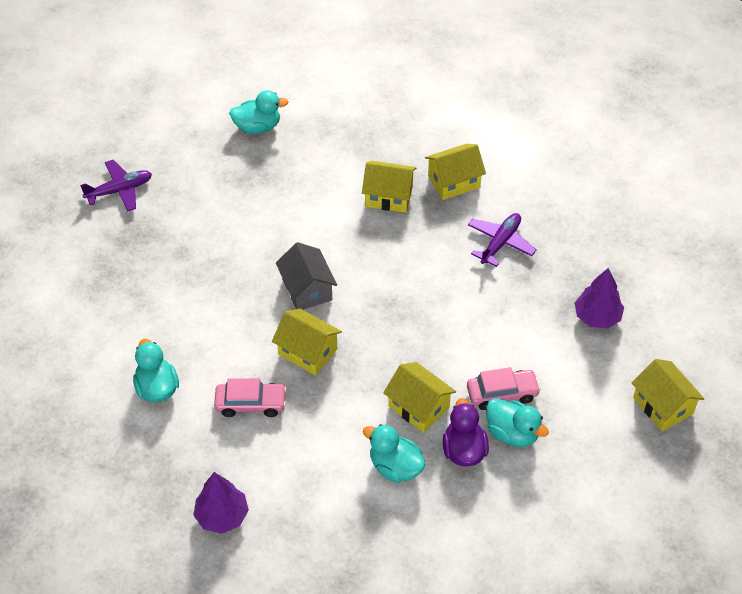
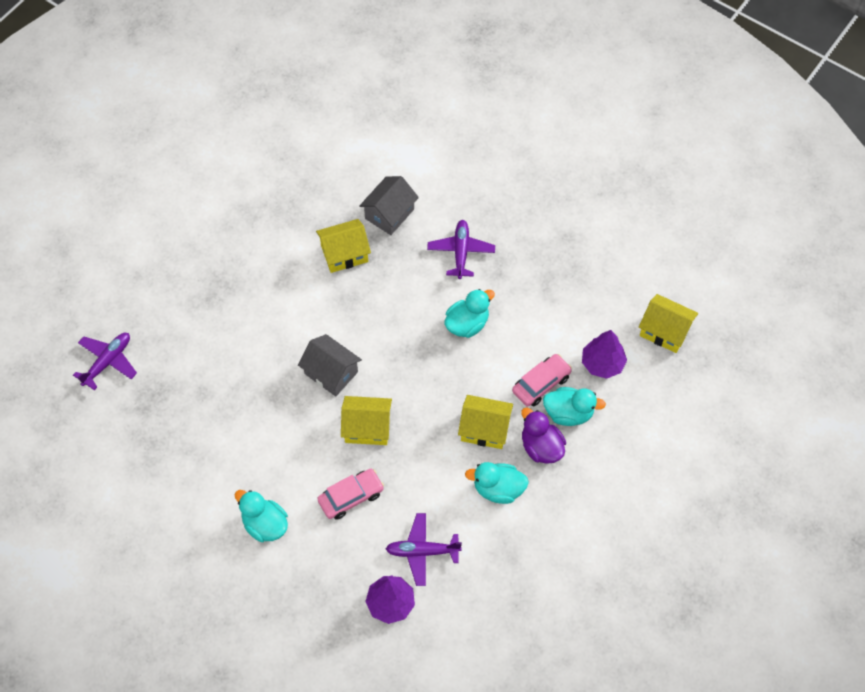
camera: 30 degrees left, 10 degrees up
turquoise duck [229,90,288,134] -> turquoise duck moved to [444,289,495,338]
yellow house [425,144,486,200] -> grey house [359,176,419,235]
purple tree [575,268,624,328] -> purple tree moved to [582,330,627,379]
none -> purple plane [386,513,462,586]

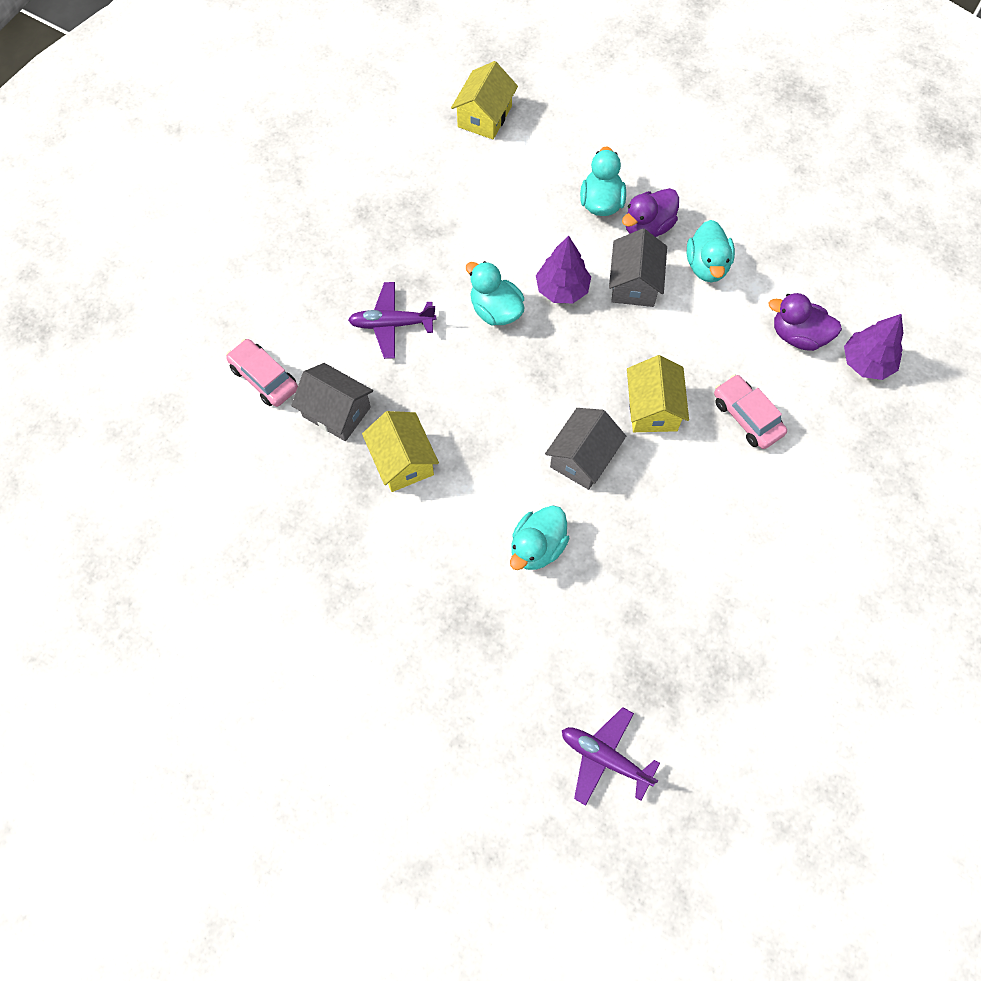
camera: 95 degrees left, 5 degrees up
turquoise duck [234,490,288,542] -> turquoise duck moved to [510,505,570,570]
purple plane [386,513,462,586] -> purple duck [768,293,842,351]
yellow house [458,395,513,449] -> grey house [609,229,667,307]
pink car [512,354,572,407] -> pink car moved to [226,339,298,407]
purple tree [582,330,627,379] -> purple tree moved to [536,236,591,303]

